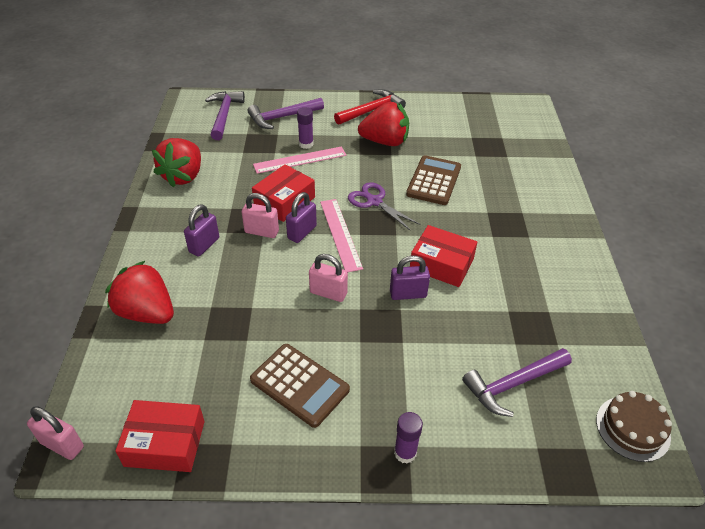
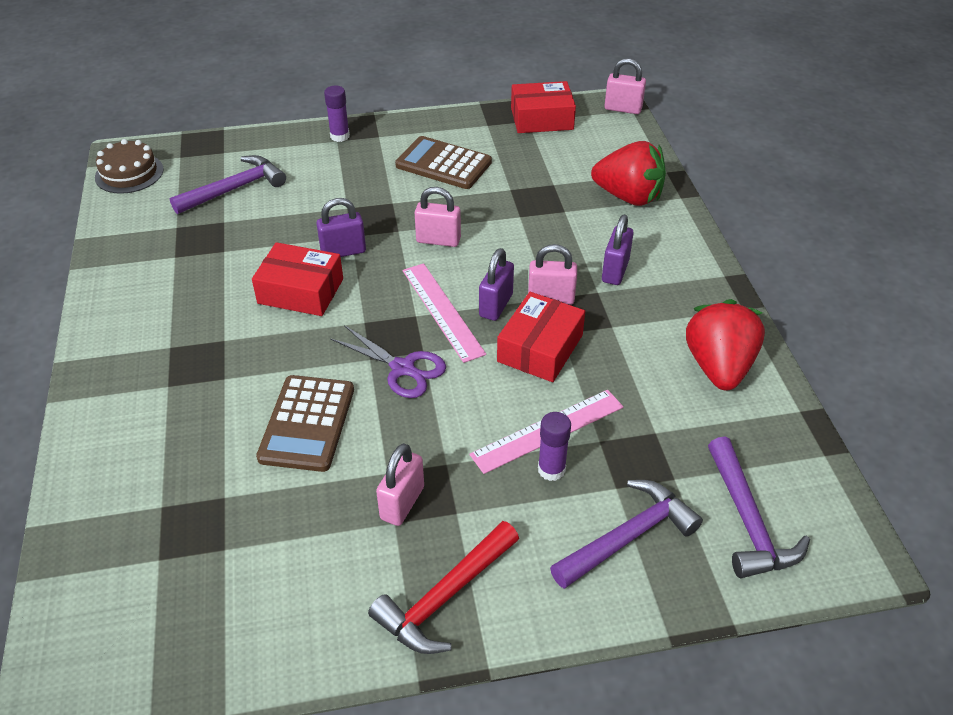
camera: 170 degrees right, 0 degrees up
red strawberry [358,102,409,146] -> pink padlock [376,443,424,526]

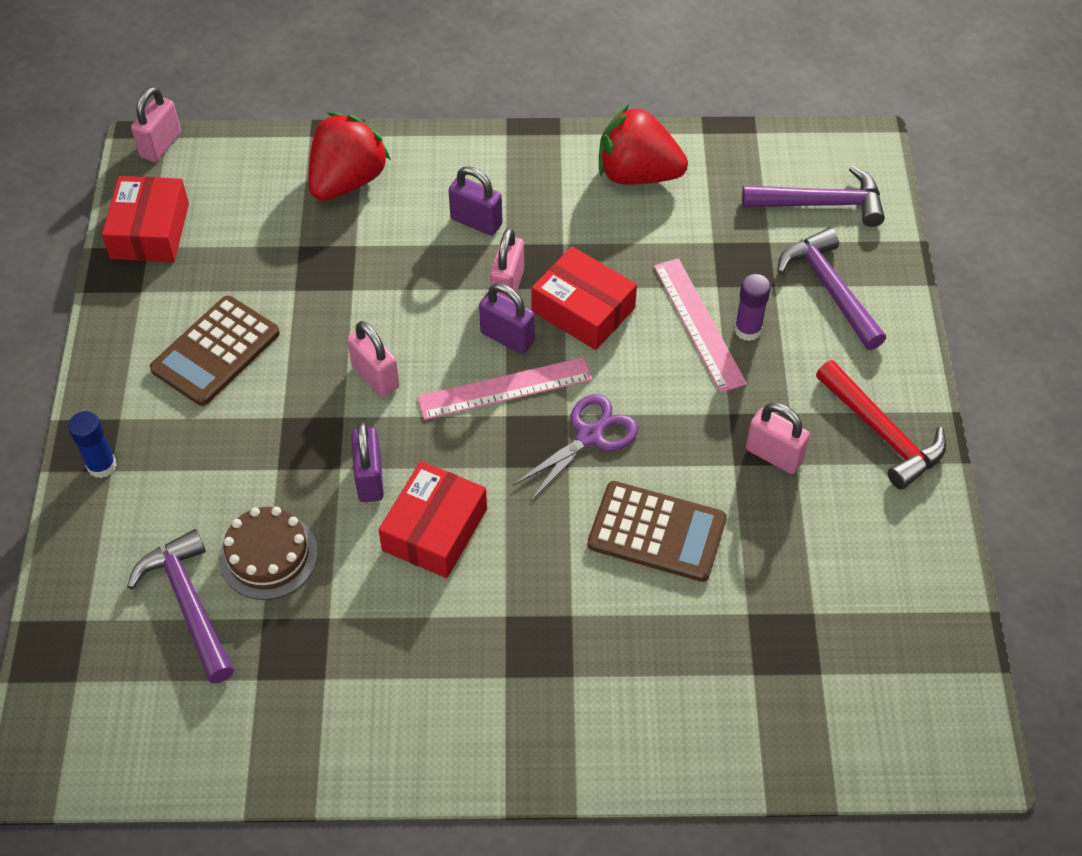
camera: 80 degrees left, 10 degrees up
brown cake [95,139,164,194] -> brown cake moved to [219,506,318,600]
purple glue stick [324,85,350,142] -> blue glue stick [68,411,117,478]
pink padlock [414,187,461,247] -> pink padlock turned 60 degrees counterclockwise [347,321,399,397]

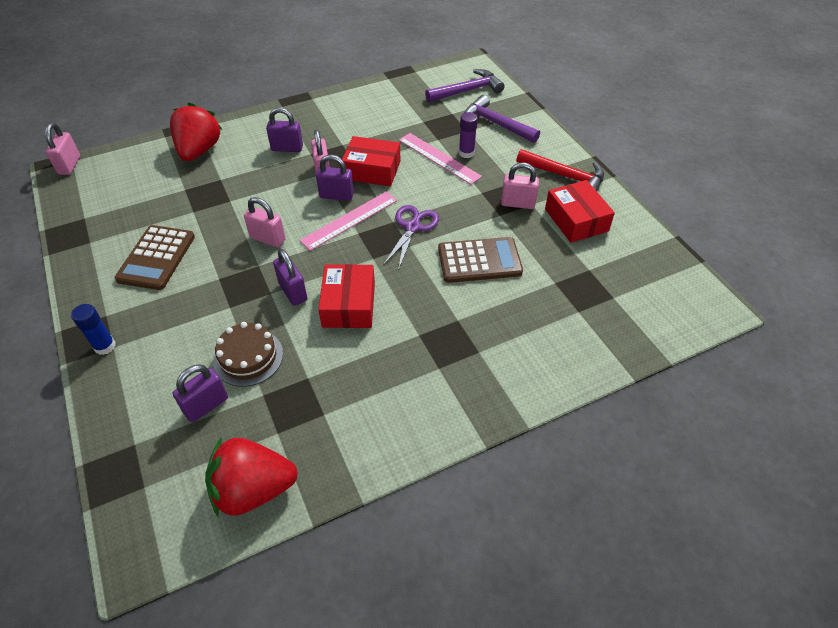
camera: 25 degrees left, 5 degrees down
red box [102,176,189,262] -> red box moved to [545,180,615,243]
purple hammer [127,529,234,683] -> purple padlock [173,364,228,422]
red strawberry [599,104,688,185] -> red strawberry moved to [205,437,298,516]

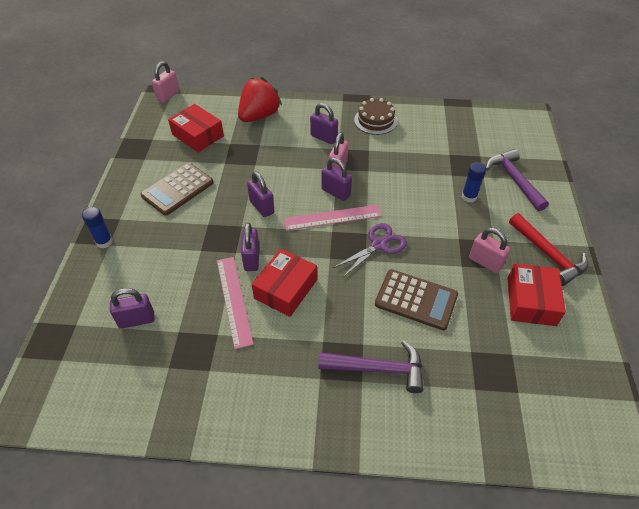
camera: 30 degrees right, 0 degrees up
red strawberry [205,437,298,516] -> none
brown cake [213,322,283,387] -> brown cake moved to [354,98,398,135]
pink padlock [244,197,286,247] -> purple padlock [247,172,274,217]
red box [342,136,401,186] -> red box moved to [168,104,224,152]
pink ruler [399,133,482,185] -> pink ruler moved to [217,257,253,349]
purple hammer [425,69,505,102] -> purple hammer moved to [318,340,423,393]
purple glue stick [459,112,478,158] -> blue glue stick [462,162,486,203]

